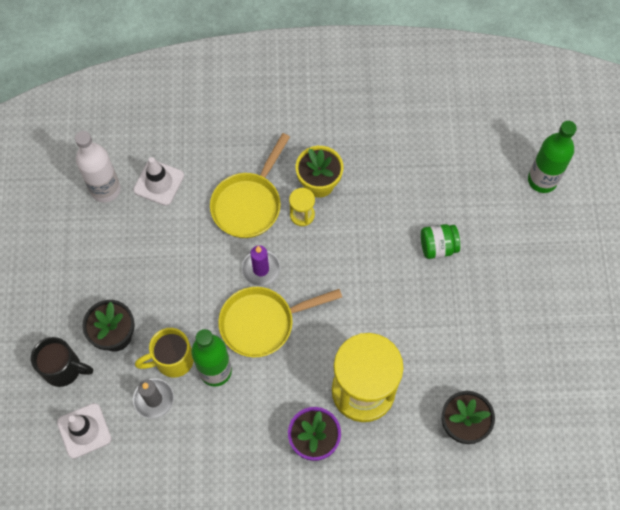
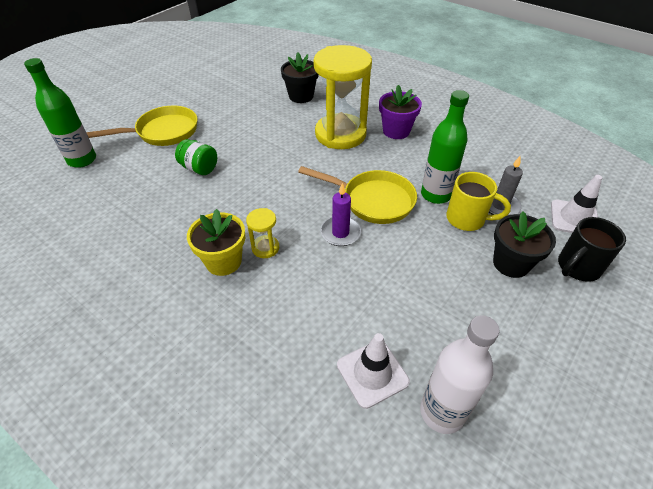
camera: 140 degrees left, 20 degrees down
black mug [31,337,93,387] -> black mug turned 90 degrees counterclockwise [558,217,626,282]
yellow pan [210,133,290,238] -> yellow pan moved to [86,105,198,146]

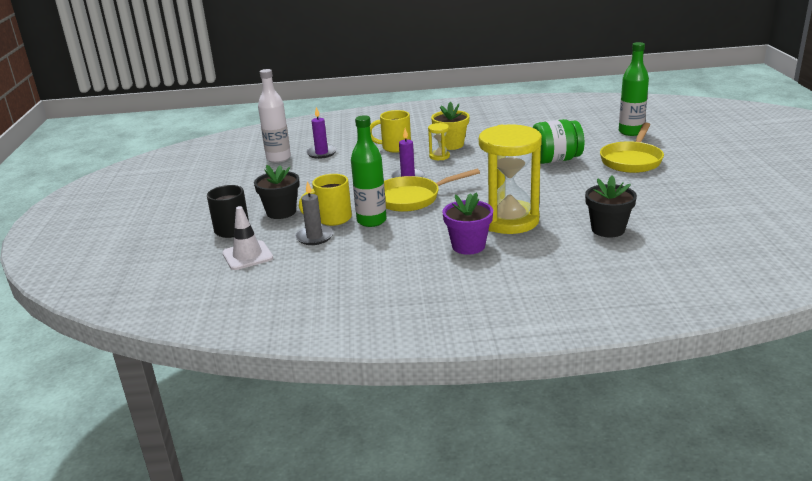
camera: 140 degrees right, 20 degrees down
green jar [175,139,217,175] -> green jar [532,119,584,164], size x1.52
white traffic cone [337,333,410,409] -> purple candle [306,107,337,159]
none -> yellow mug [370,110,411,153]

